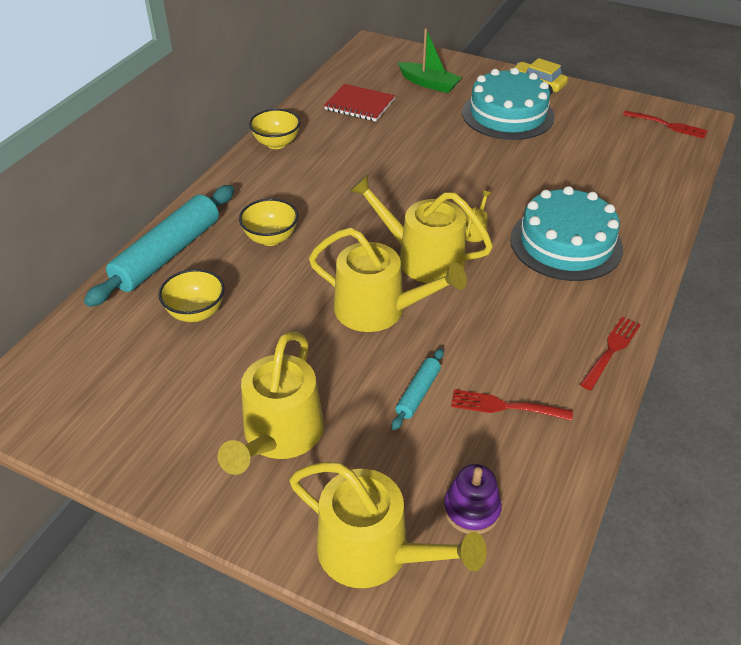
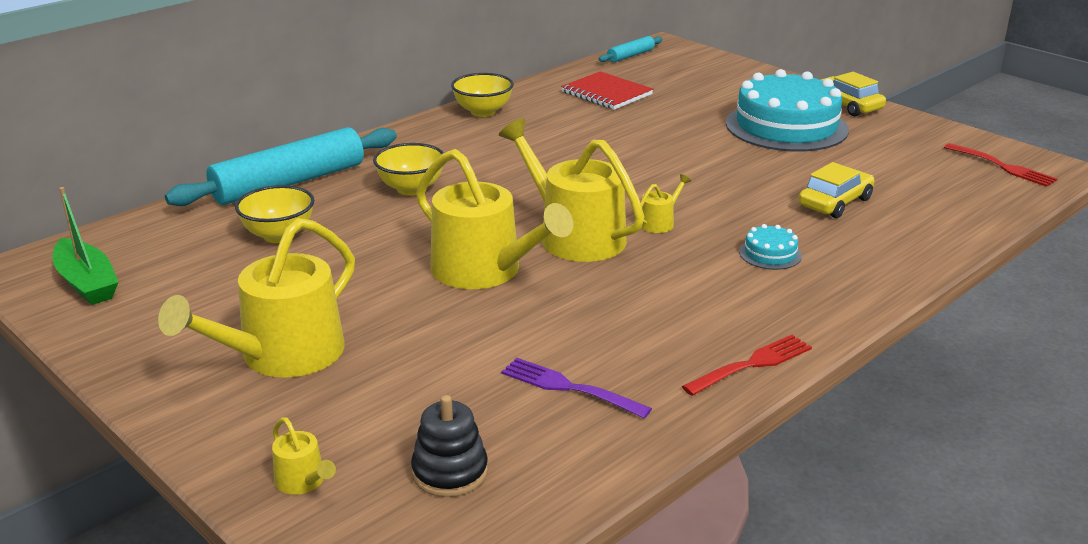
camera: 20 degrees right, 15 degrees down
yellow watering can [289,462,487,588] -> yellow watering can [272,417,336,495], size x0.42
turquoise rolling pin [392,348,444,430] -> turquoise rolling pin moved to [599,36,662,62]
green boat [398,28,462,93] -> green boat moved to [53,187,119,305]
purple stacking toy [444,464,502,534] -> black stacking toy [411,395,488,497]
red fork [451,389,573,421] -> purple fork [501,358,652,419]
turquoise cake [510,186,623,281] -> turquoise cake [739,224,802,270], size x0.41
none -> yellow car [798,162,875,218]

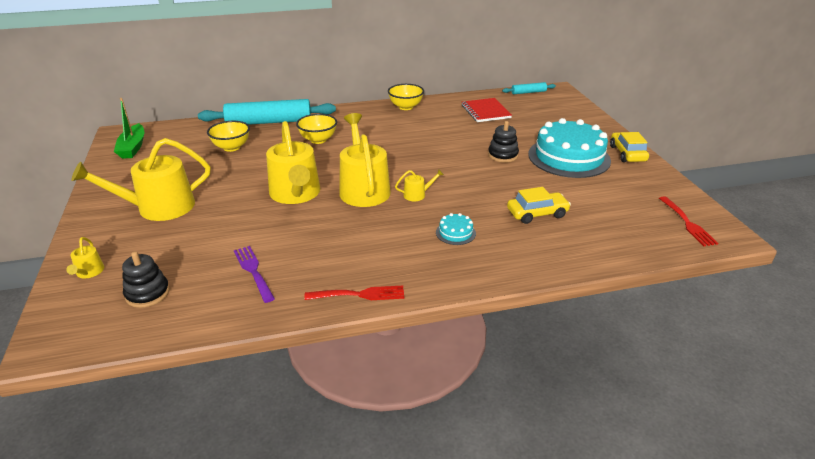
camera: 30 degrees right, 5 degrees up
none -> black stacking toy [488,121,519,162]

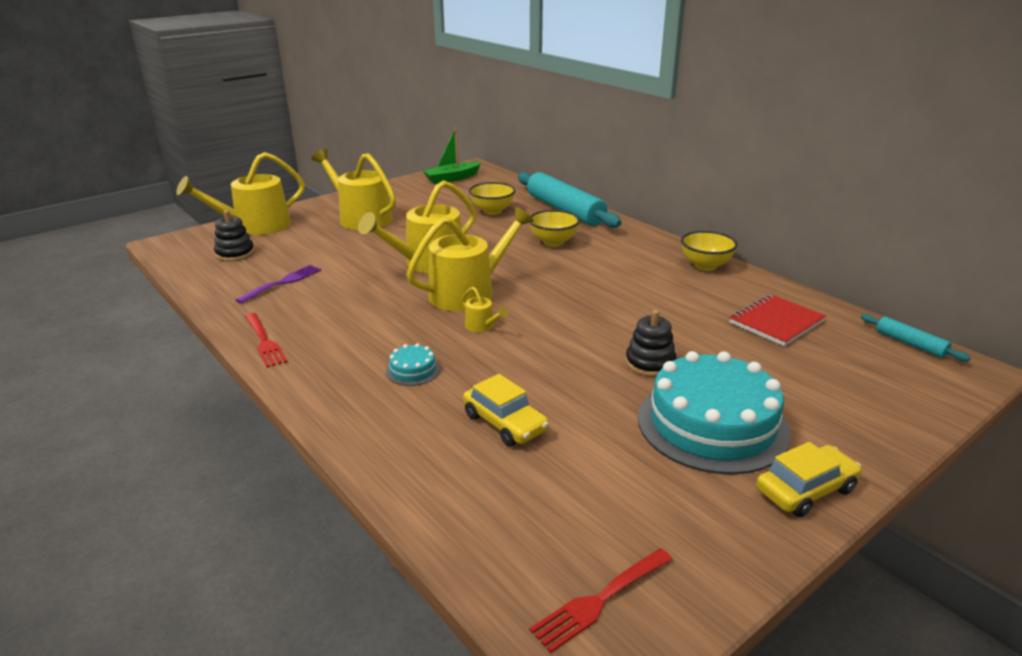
camera: 65 degrees right, 5 degrees down
yellow watering can [66,237,104,278] -> yellow watering can [176,152,305,235], size x2.36

